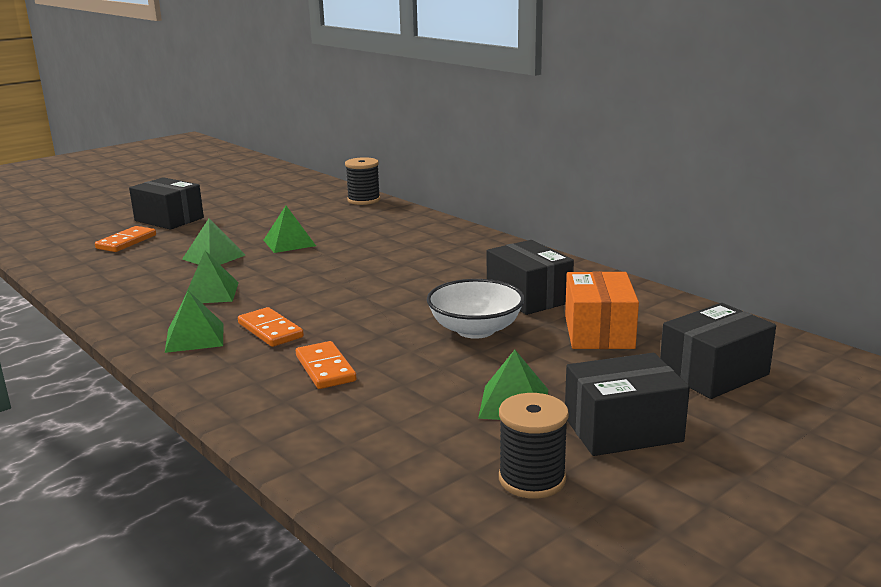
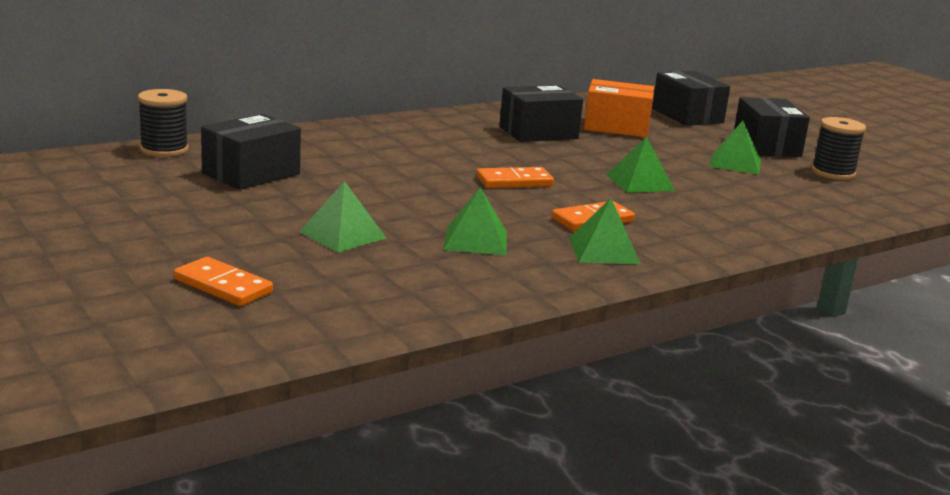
camera: 85 degrees left, 0 degrees up
black box [129,177,204,230] -> black box moved to [201,114,301,190]
green pyramid [264,206,316,253] -> green pyramid moved to [606,137,675,193]
orange domino [296,341,357,389] -> orange domino moved to [476,167,554,188]
white bowl [427,279,525,339] -> none

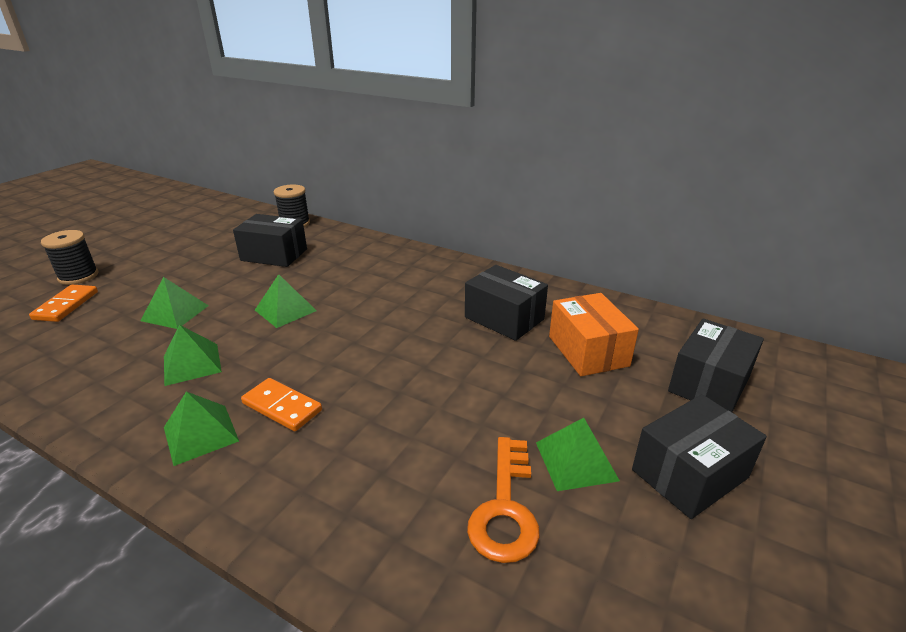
camera: 65 degrees right, 10 degrees up
orange domino [476,167,554,188] -> none
green pyramid [606,137,675,193] -> green pyramid moved to [255,274,317,328]
black spool [811,117,866,180] -> black spool moved to [41,230,98,285]
none -> orange key [467,437,540,563]

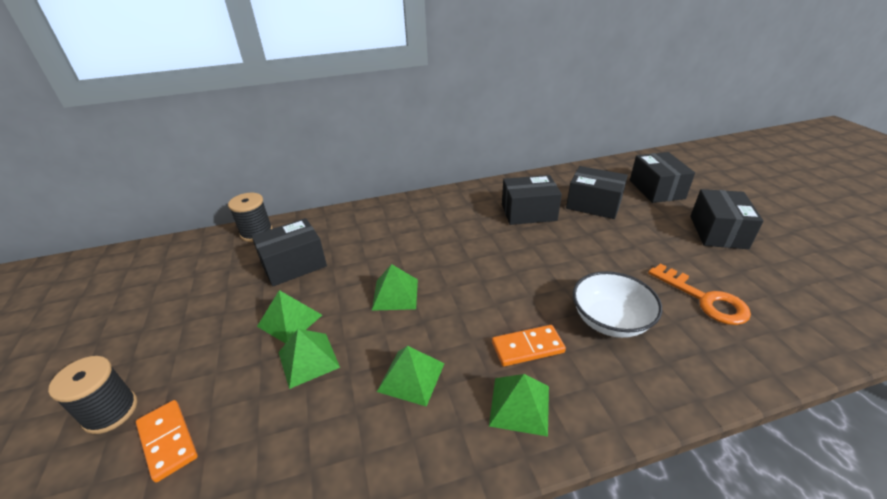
camera: 45 degrees left, 5 degrees up
green pyramid [536,418,620,491] -> green pyramid moved to [257,290,322,344]
orange box [549,293,639,376] -> black box [566,166,628,219]
none -> white bowl [573,271,662,338]

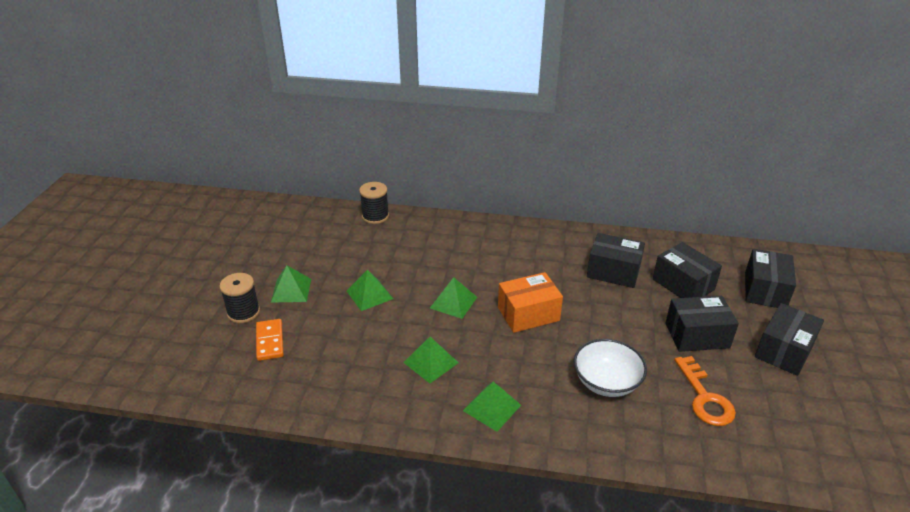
camera: 25 degrees right, 0 degrees up
black box [252,218,327,287] -> black box moved to [665,296,739,352]
green pyramid [278,329,340,389] -> green pyramid moved to [271,265,311,303]
orange domino [492,325,566,367] -> none
none -> orange box [498,272,563,333]

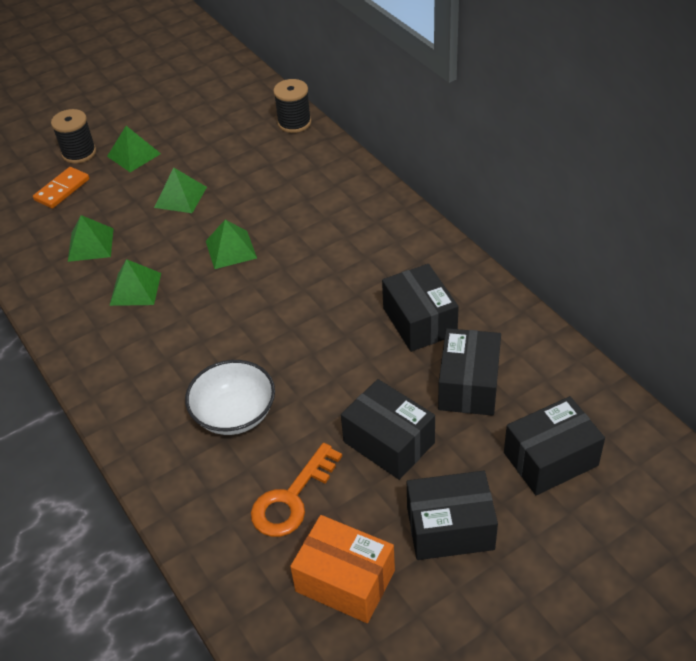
camera: 50 degrees right, 10 degrees up
green pyramid [463,381,521,432] -> green pyramid moved to [68,215,114,262]
orange box [498,272,563,333] -> orange box moved to [290,515,395,623]

